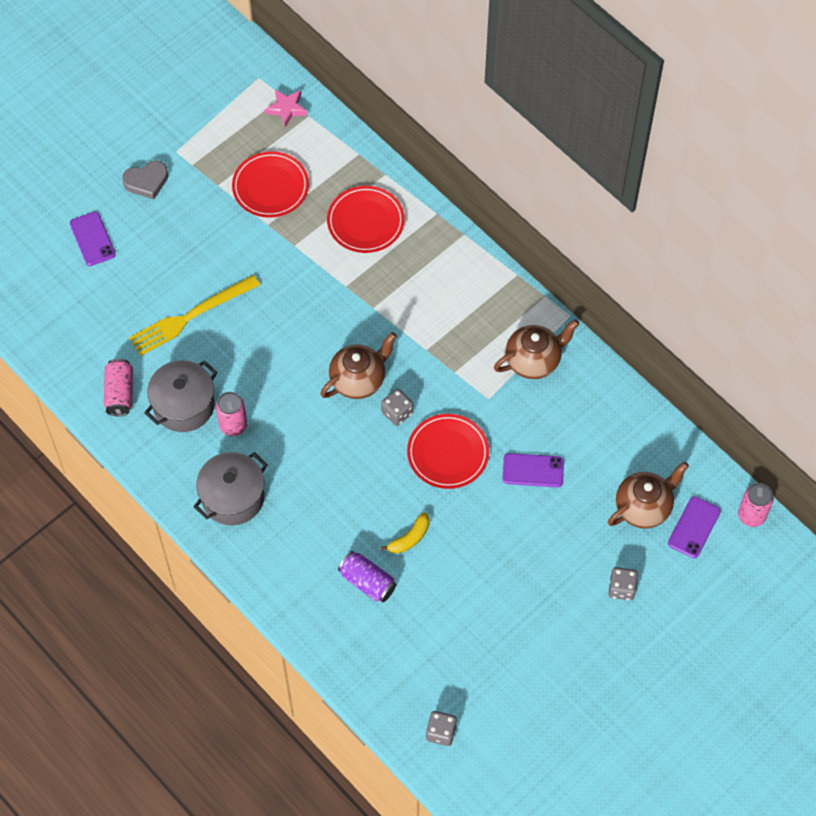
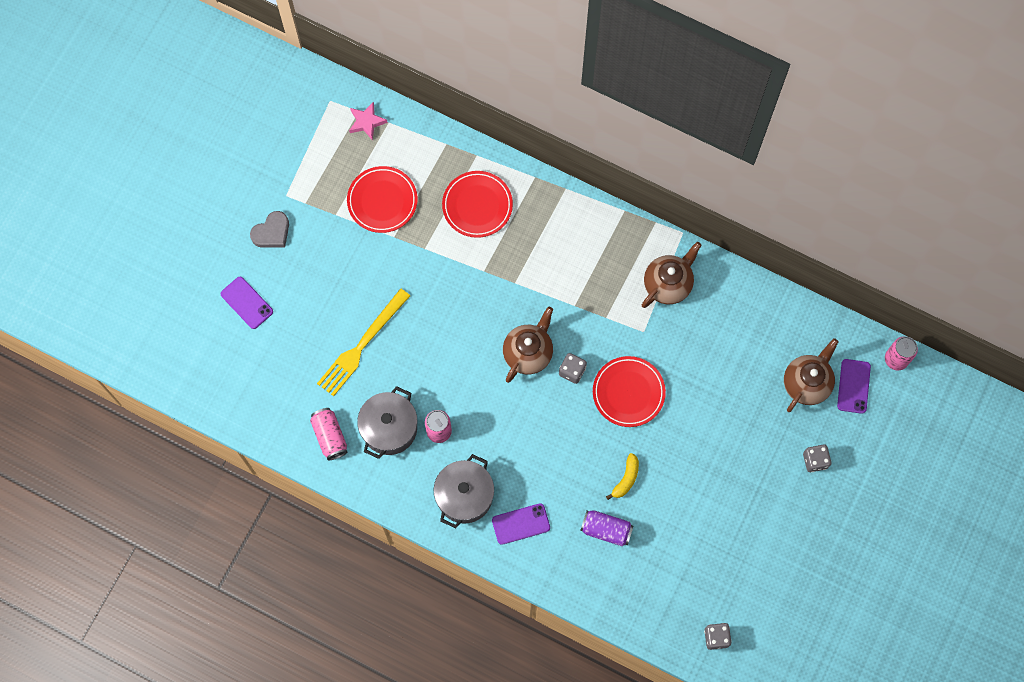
camera: 20 degrees left, 10 degrees up
purple phone [503,453,564,487] -> purple phone moved to [492,503,550,545]

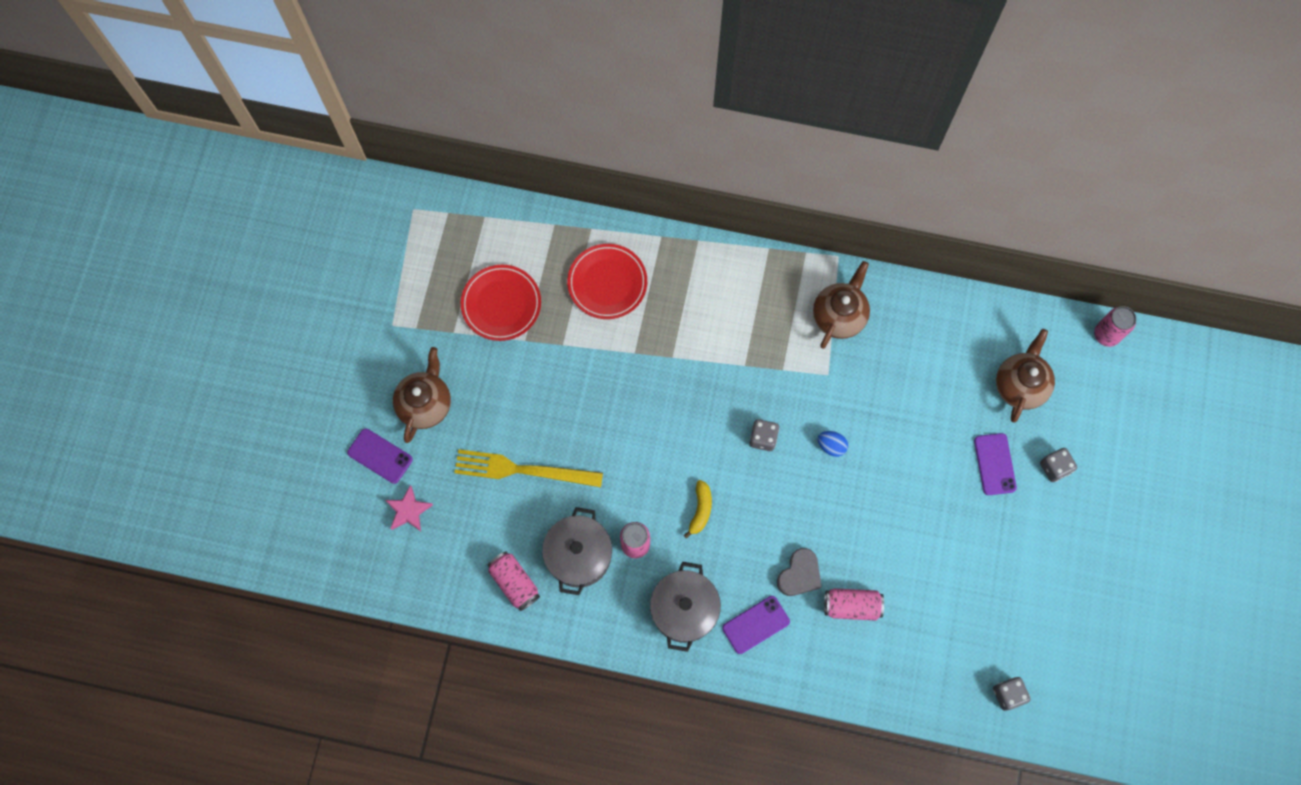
camera: 15 degrees left, 0 degrees up
grey heart [250,211,289,248] -> grey heart moved to [777,548,822,596]
yellow fork [317,288,410,396] -> yellow fork turned 75 degrees clockwise [454,449,603,487]
pink star [349,101,388,141] -> pink star moved to [385,485,433,531]
brown teapot [503,307,553,383] -> brown teapot moved to [393,347,451,443]
purple can [580,510,633,546] -> pink can [824,588,884,621]
red plate [593,356,666,427] -> blue egg [818,431,848,457]
yellow banana [606,453,639,500] -> yellow banana moved to [684,480,712,539]
purple phone [837,359,871,414] -> purple phone moved to [974,433,1017,495]

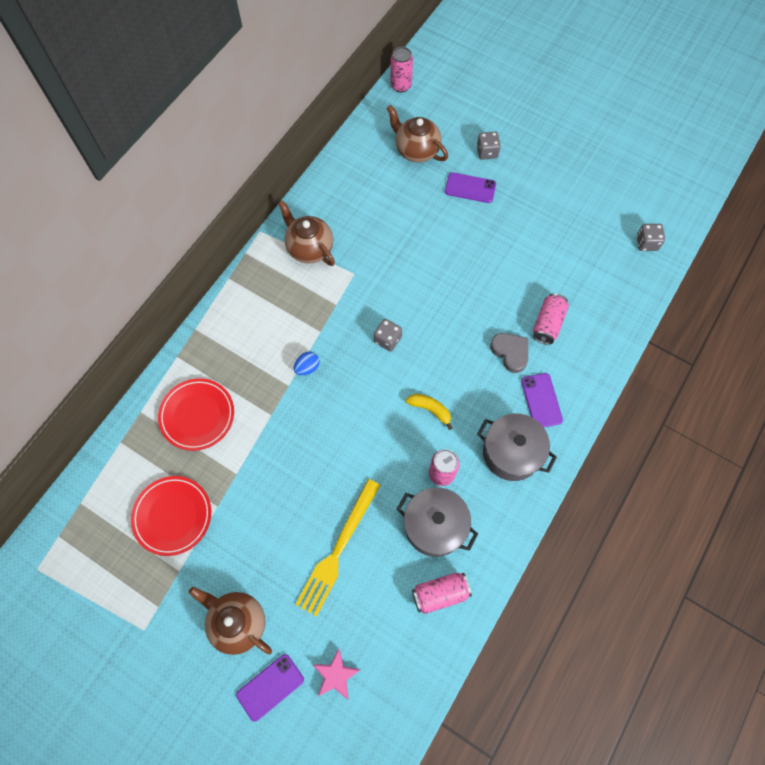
camera: 70 degrees left, 5 degrees down
blue egg [818,431,848,457] -> blue egg moved to [294,352,320,376]

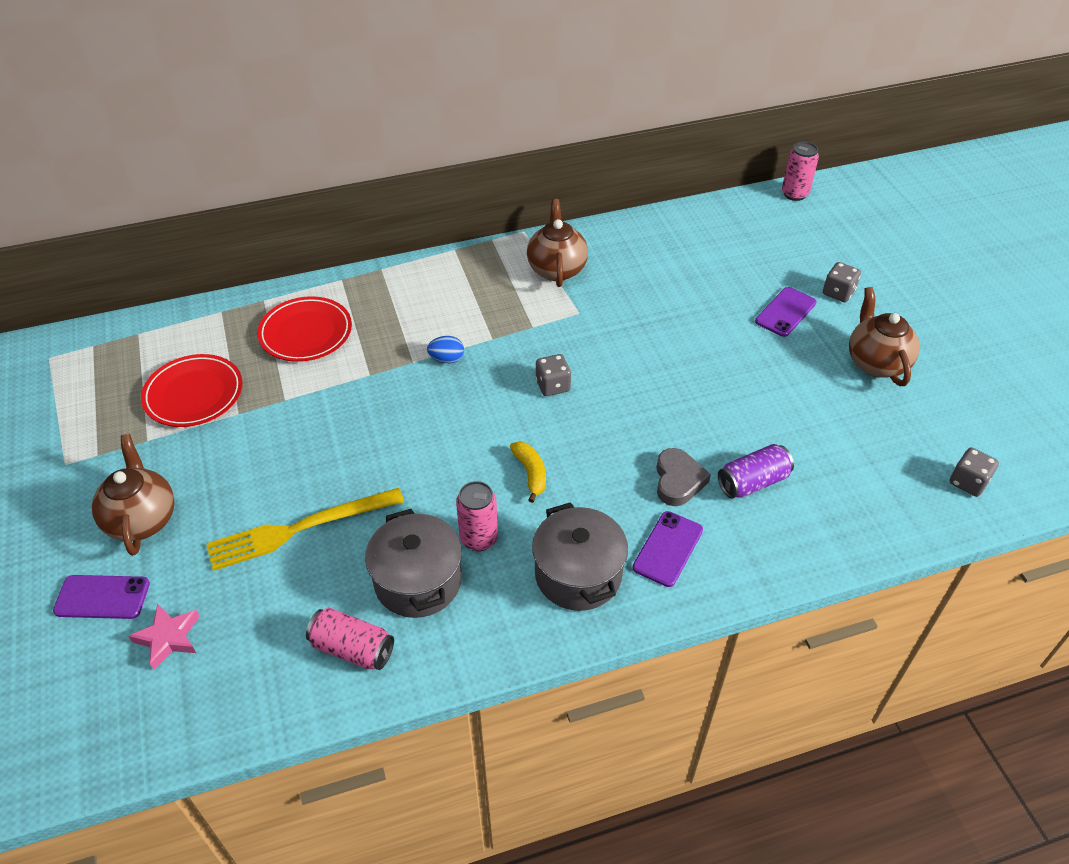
camera: 40 degrees right, 20 degrees down
brown teapot [387,105,448,163] -> brown teapot moved to [849,287,920,386]
purple phone [445,172,496,203] -> purple phone turned 75 degrees clockwise [755,287,816,337]
pink can [533,293,569,345] -> purple can [718,444,794,499]

